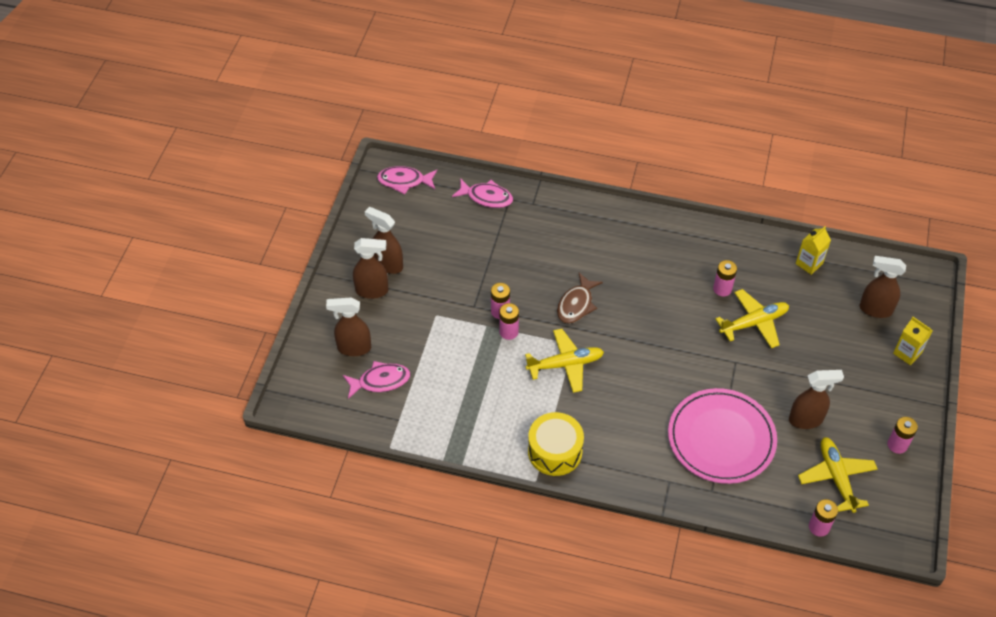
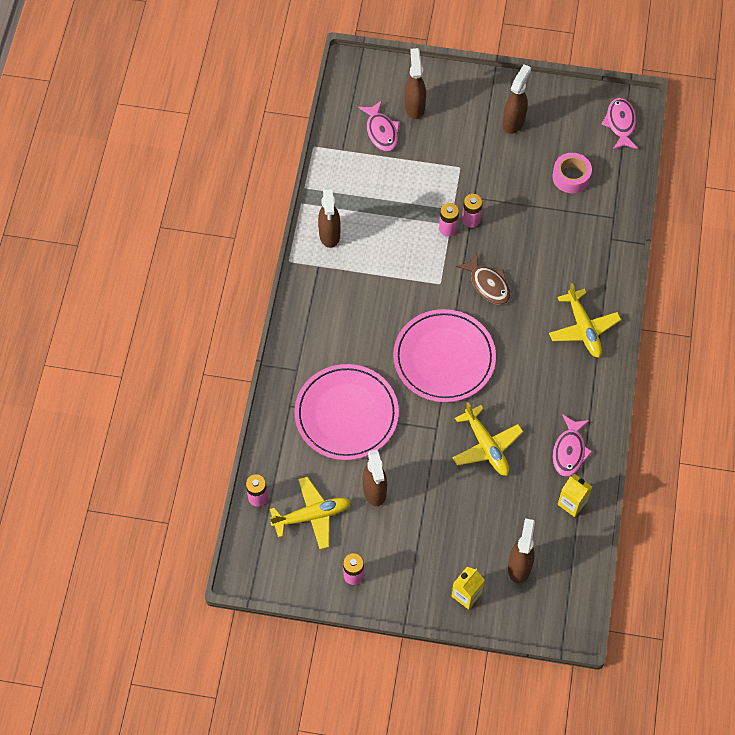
camera: 85 degrees right, 10 degrees up
brown spray bottle [353,238,388,299] -> brown spray bottle moved to [318,187,340,248]
pink fish [452,178,513,208] -> pink fish moved to [552,414,592,477]
yellow plane [525,329,604,393] -> yellow plane moved to [549,283,621,358]
yellow drum [528,412,584,476] -> none
brown fish [557,273,603,324] -> brown fish turned 150 degrees counterclockwise [456,252,511,304]
pink battery [713,260,737,296] -> none
none -> pink plate [393,309,496,402]
none -> pink tape [552,153,592,193]

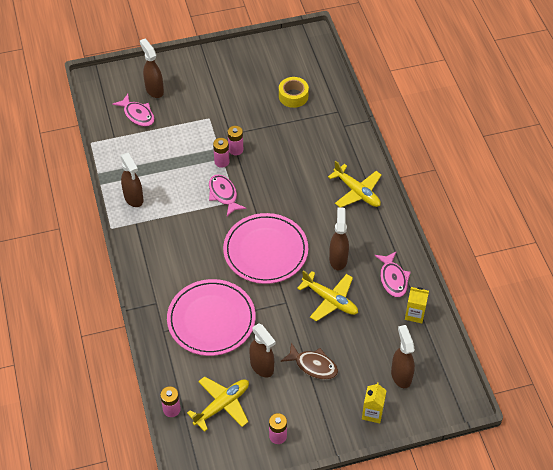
camera: 25 degrees left, 10 degrees down
brown fish [456,252,511,304] -> brown fish moved to [280,342,338,380]
brown spray bottle [502,64,531,134] -> brown spray bottle moved to [329,208,349,270]
pink tape [552,153,592,193] -> yellow tape [279,77,309,108]
pink fish [601,98,638,150] -> pink fish moved to [209,175,247,216]

